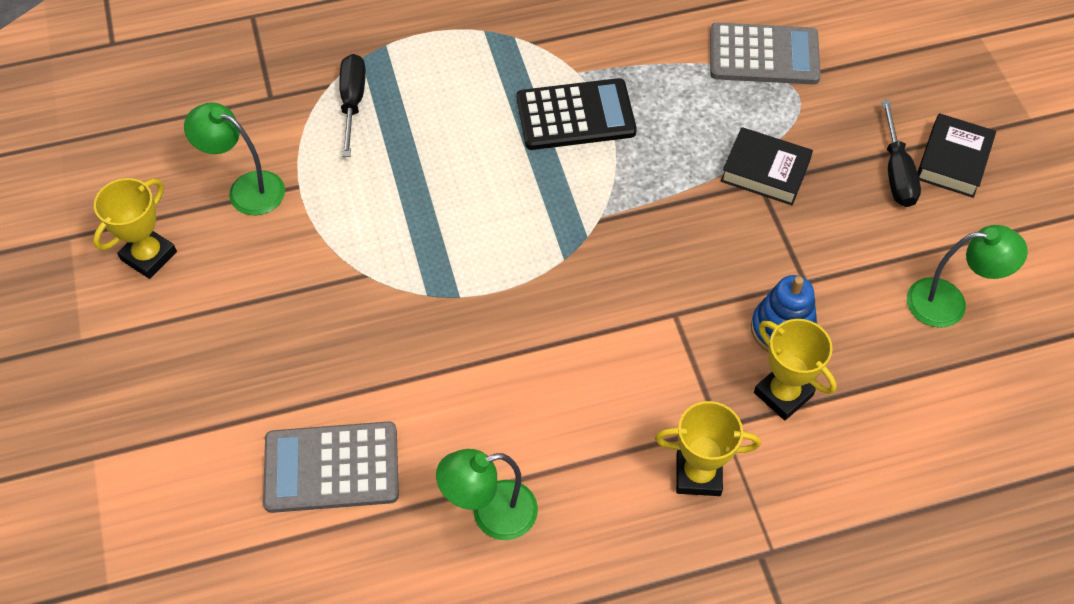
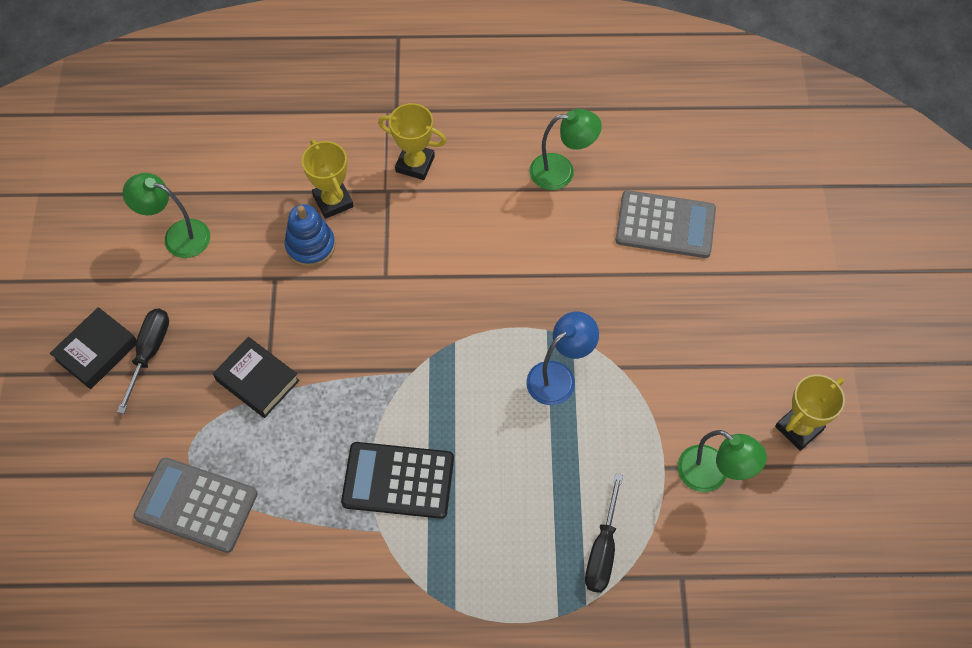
camera: 165 degrees left, 5 degrees up
none -> blue lamp [526,312,599,405]

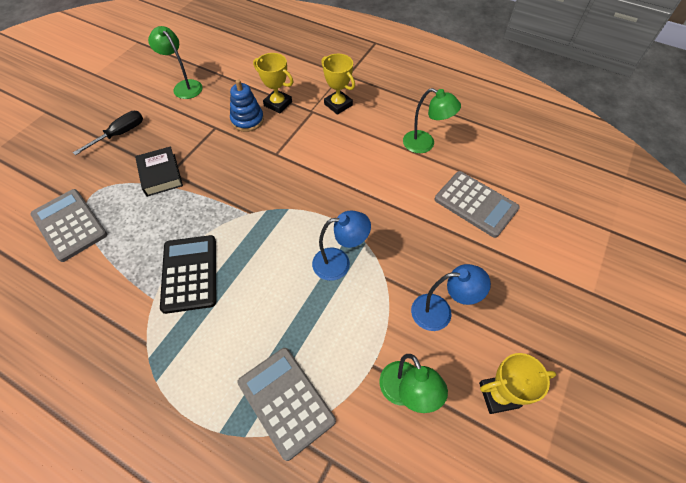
camera: 30 degrees right, 5 degrees down
black book [50,307,137,389] -> none
yellow trophy [302,140,354,219] -> yellow trophy turned 60 degrees counterclockwise [253,53,293,114]
black calculator [341,442,454,519] -> black calculator turned 45 degrees clockwise [160,235,216,314]
black screwdriver [585,474,623,593] -> grey calculator [237,348,336,461]
none -> blue lamp [411,264,491,331]

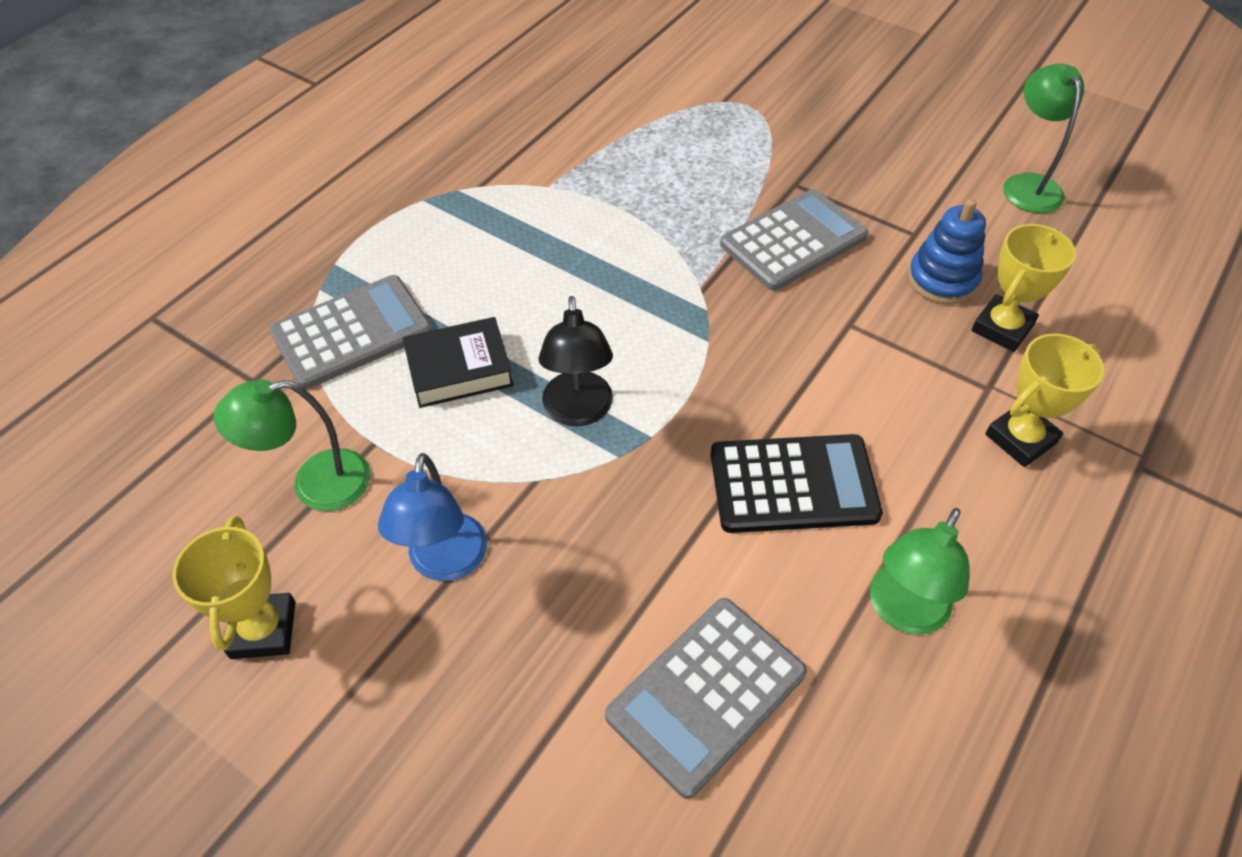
camera: 95 degrees right, 5 degrees down
grey calculator [30,189,107,262] -> grey calculator moved to [720,189,868,291]
black screwdriver [73,111,143,155] -> none
black book [135,146,183,197] -> black book moved to [403,317,514,408]
green lamp [148,26,202,99] -> green lamp turned 60 degrees counterclockwise [1003,64,1084,213]
black calculator [160,235,216,314] -> black calculator moved to [711,434,883,533]
blue lamp [312,210,371,281] -> black lamp [538,296,613,426]

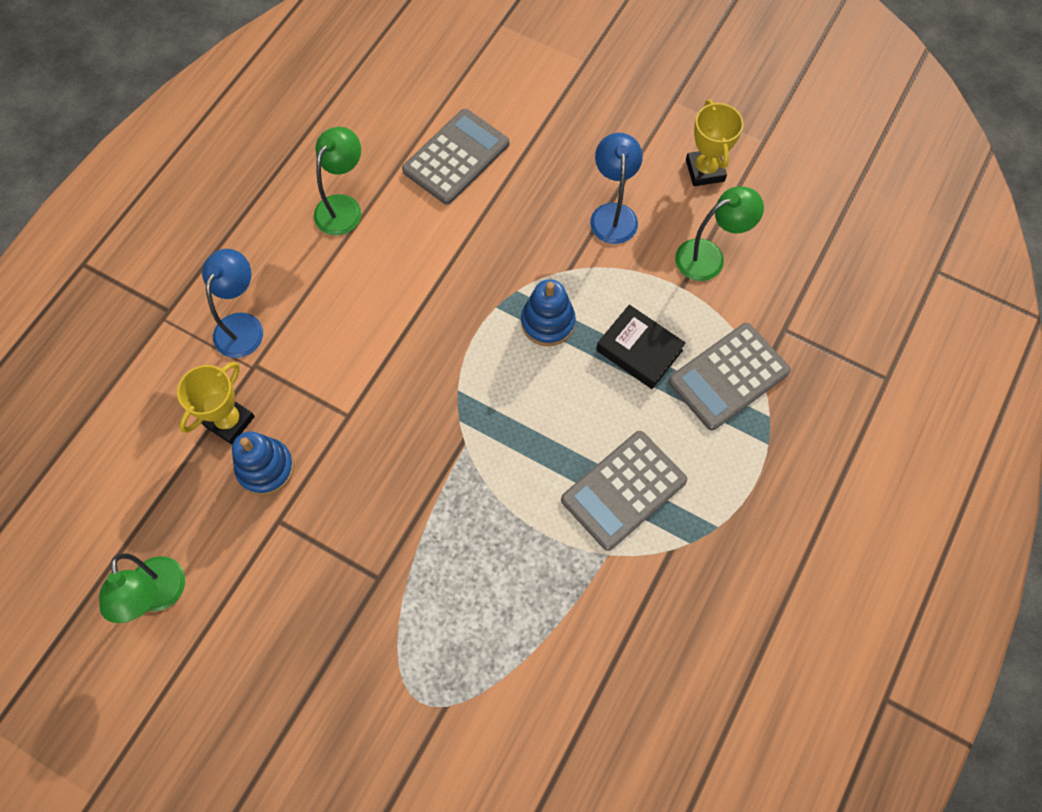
camera: 175 degrees right, 15 degrees up
black book [403,317,514,408] -> black book turned 60 degrees clockwise [596,305,686,389]
black lamp [538,296,613,426] -> blue stacking toy [521,279,576,346]
black calculator [711,434,883,533] -> none
grey calculator [720,189,868,291] -> grey calculator moved to [561,431,687,551]
yellow trophy [985,333,1104,467] -> blue lamp [202,249,263,358]

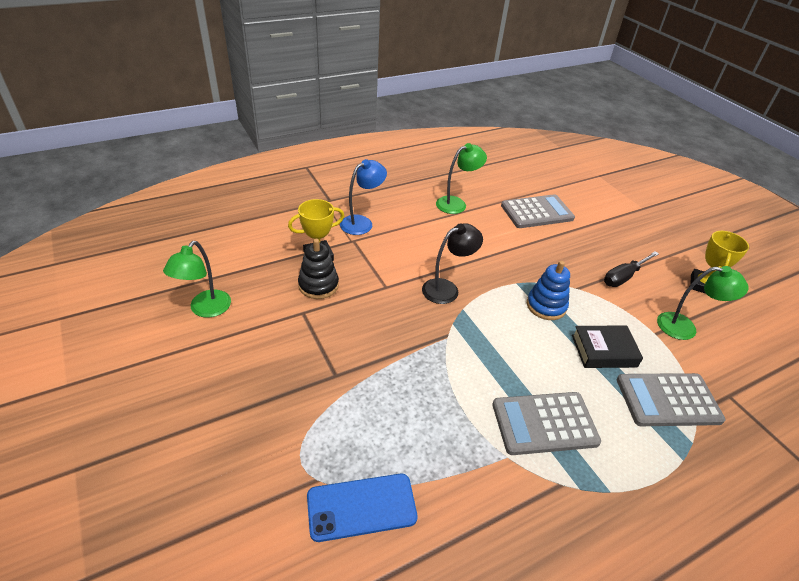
camera: 30 degrees right, 25 degrees down
blue stacking toy [232,431,294,496] -> black stacking toy [298,239,339,299]
blue lamp [590,133,643,244] -> black screwdriver [604,251,659,287]
black book [596,305,686,389] -> black book turned 75 degrees counterclockwise [572,326,643,368]
none -> blue phone [307,474,417,542]
none -> black lamp [422,223,483,304]

